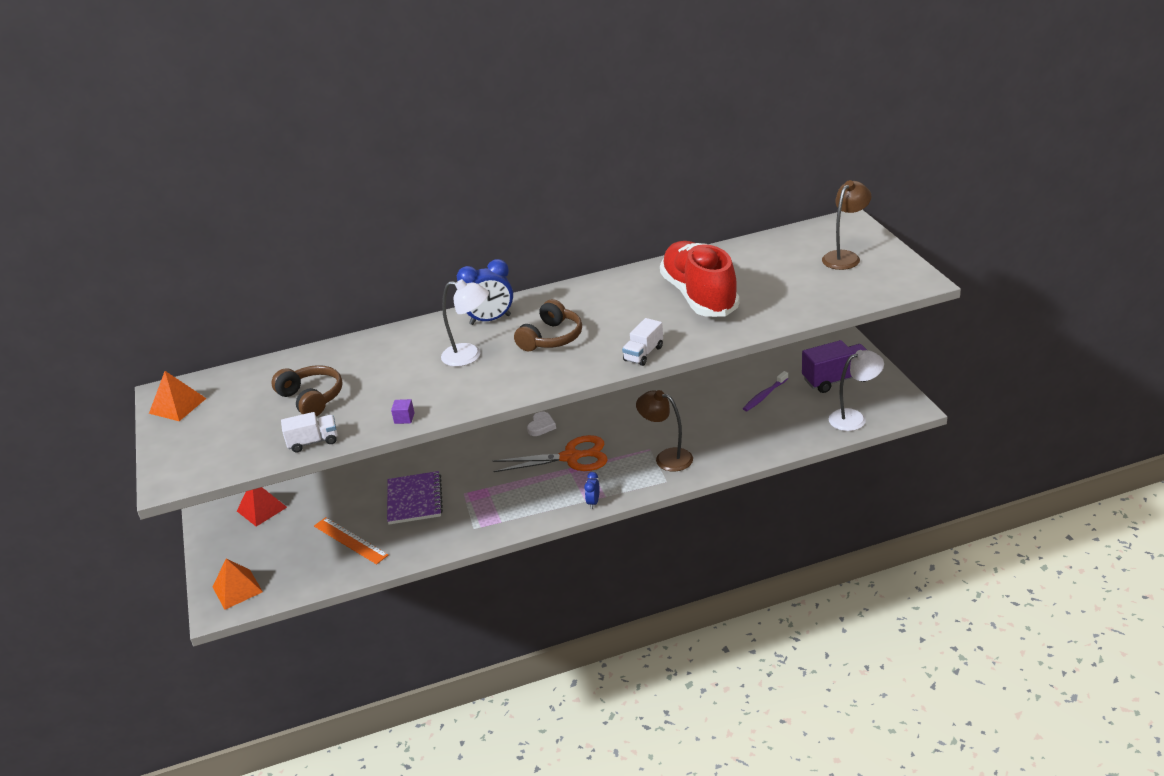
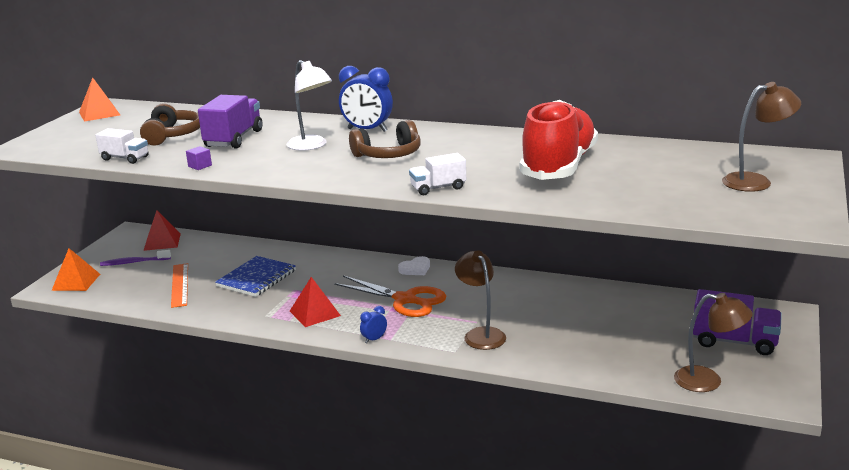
camera: 35 degrees right, 10 degrees down
purple notebook [387,471,443,524] -> blue notebook [215,256,296,297]
purple toothbrush [743,371,789,411] -> purple toothbrush moved to [100,250,171,266]
white lamp [829,350,884,431] -> brown lamp [674,293,753,392]
none -> purple truck [198,95,263,149]
none -> red pyramid [290,277,341,327]

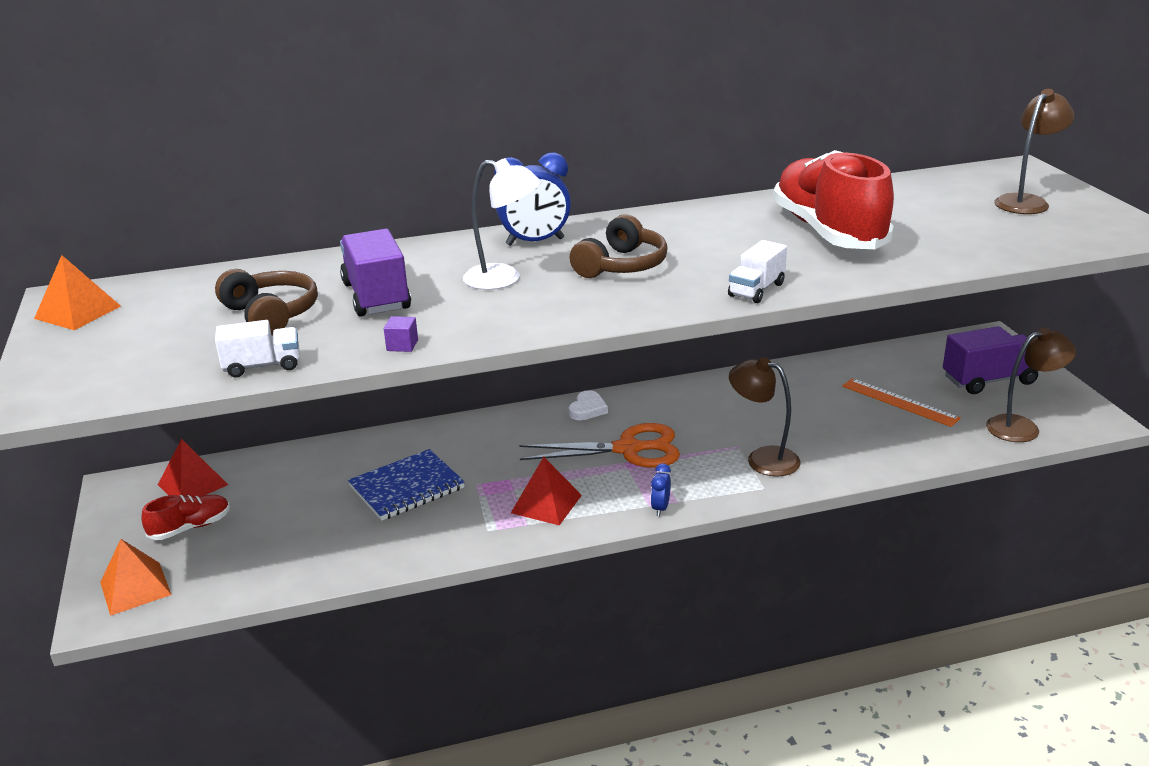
camera: 35 degrees left, 5 degrees up
purple toothbrush [100,250,171,266] -> red shoe [141,495,230,540]
orange ruler [171,263,188,308] -> orange ruler moved to [842,378,961,427]
blue notebook [215,256,296,297] -> blue notebook turned 60 degrees clockwise [348,449,465,521]

